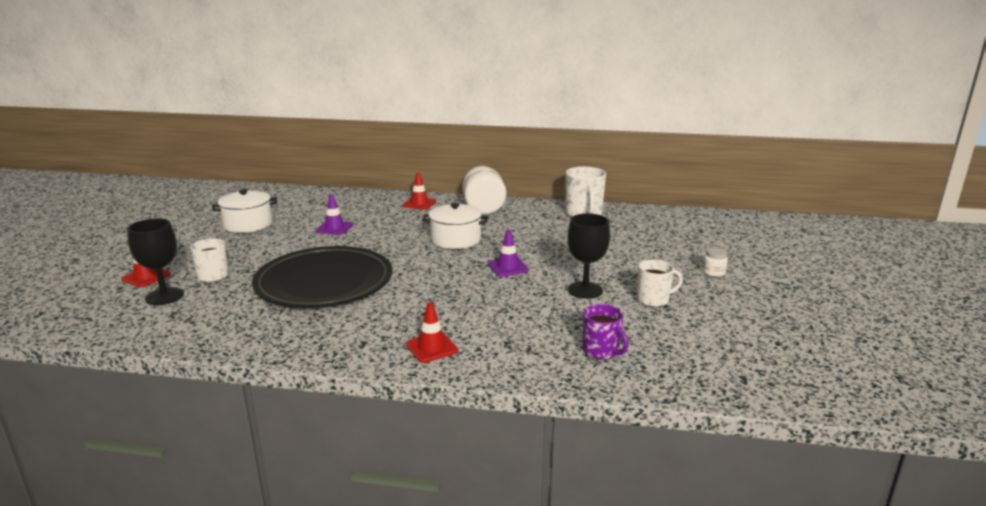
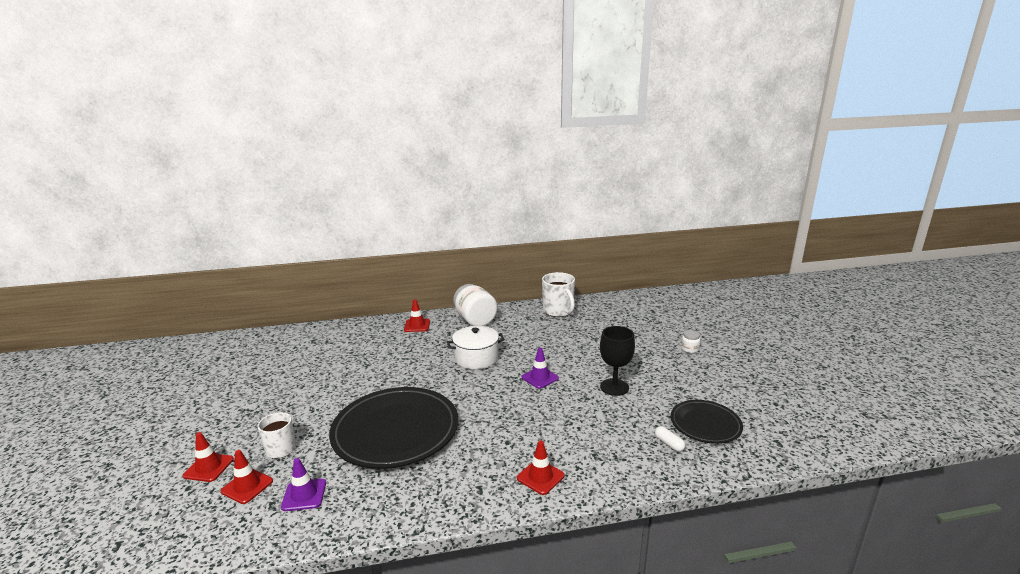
camera: 20 degrees left, 0 degrees up
black goblet [127,218,184,305] -> red traffic cone [221,450,273,504]
white pot [212,189,278,233] -> none
purple traffic cone [316,194,353,235] -> purple traffic cone moved to [281,458,326,511]
purple mug [583,304,629,360] -> white capsule [655,426,685,452]
white mug [637,260,683,307] -> none
none -> black plate [671,400,743,444]

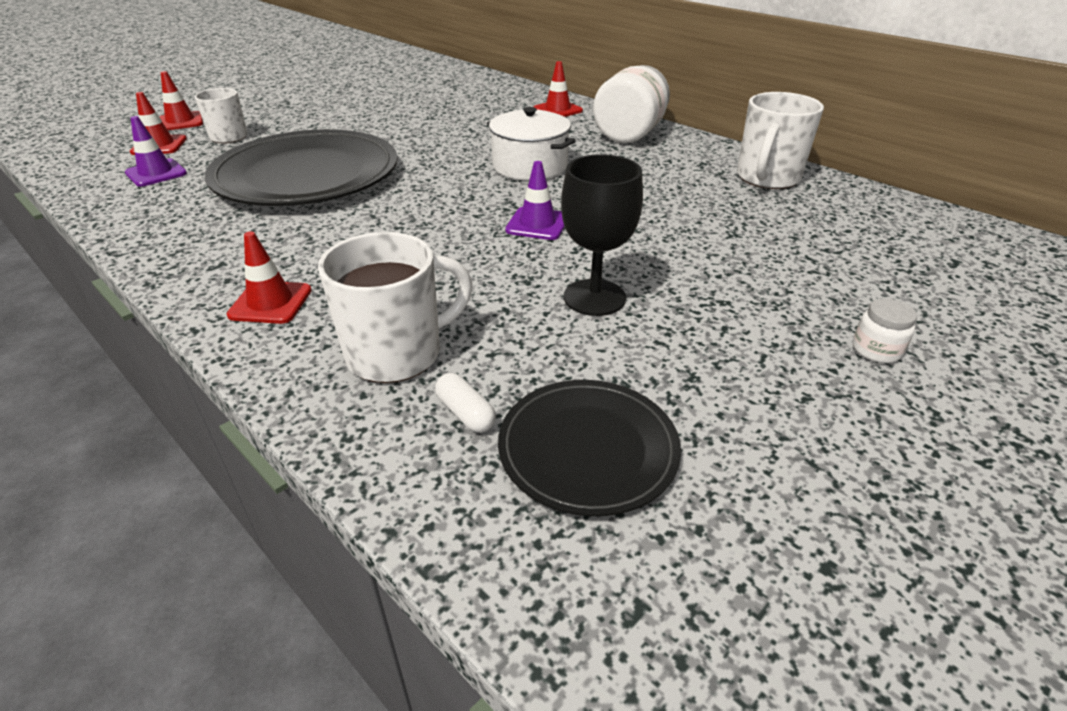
camera: 55 degrees right, 15 degrees up
white capsule [655,426,685,452] -> white capsule turned 60 degrees counterclockwise [435,373,496,433]
none -> white mug [318,232,472,383]

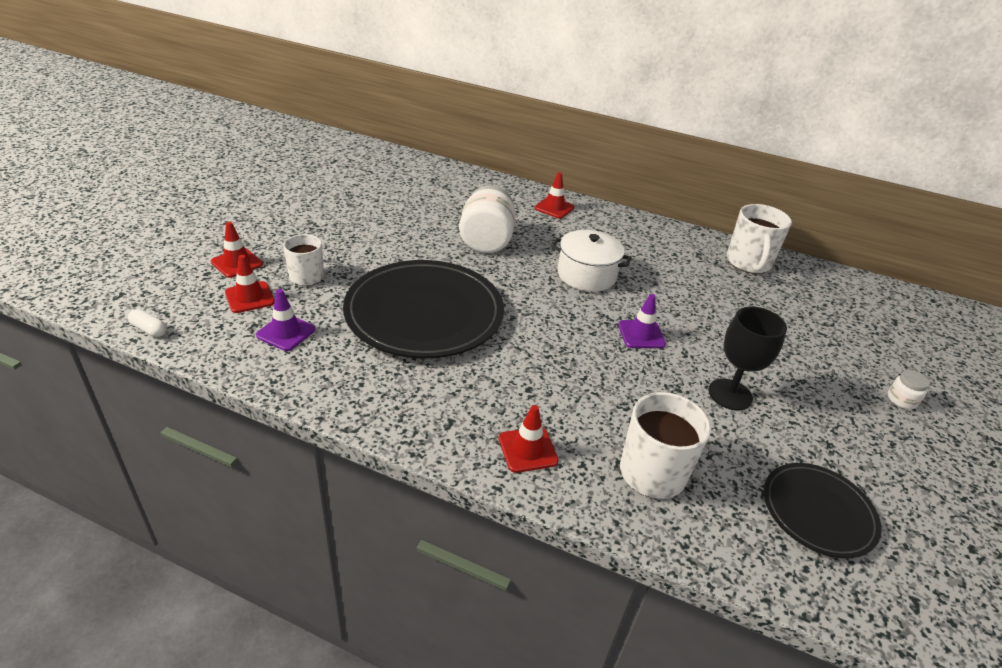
camera: 25 degrees left, 0 degrees up
white capsule [435,373,496,433] -> white capsule moved to [128,309,167,337]
white jar [593,65,670,143] -> white jar moved to [459,185,516,253]

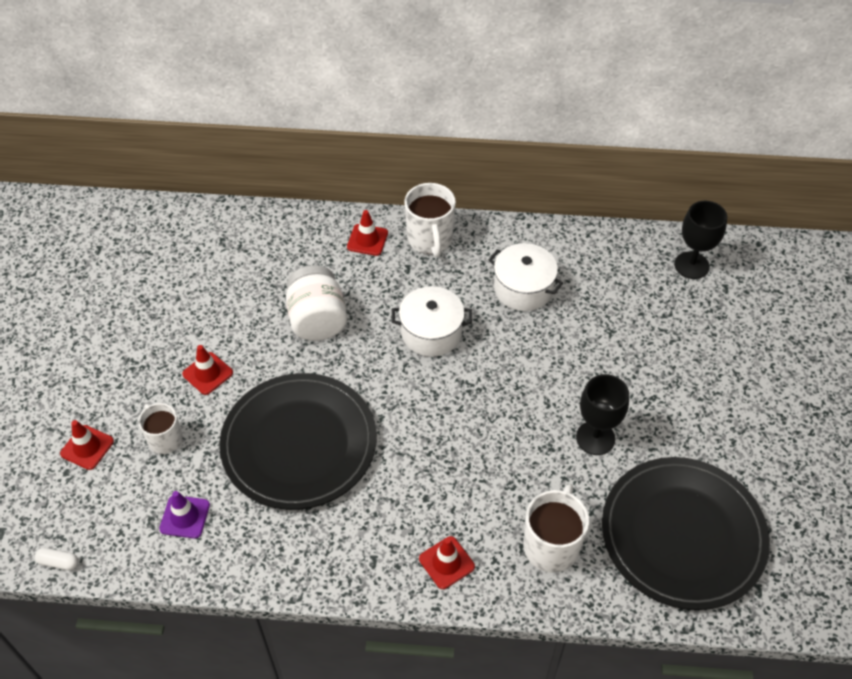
camera: 15 degrees left, 15 degrees up
red traffic cone [225,255,275,313] -> red traffic cone moved to [182,345,233,395]
purple traffic cone [618,294,666,348] -> none
white mug [727,204,792,274] -> white mug moved to [404,183,456,257]
black plate [764,463,882,558] -> black plate [602,457,770,610], size x1.83
white jar [888,370,930,409] -> none
none -> white pot [488,243,563,311]
none -> black goblet [674,201,727,279]

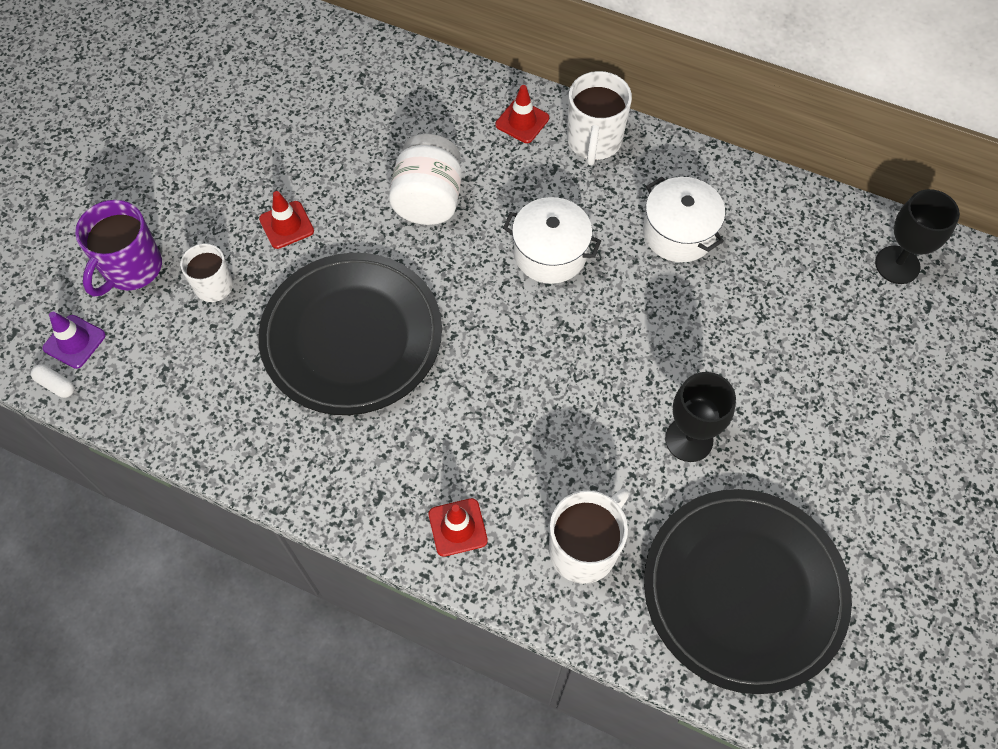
camera: 20 degrees right, 10 degrees up
red traffic cone [60,420,114,470] -> purple mug [75,200,162,297]
purple traffic cone [160,491,210,539] -> purple traffic cone moved to [42,312,106,369]

